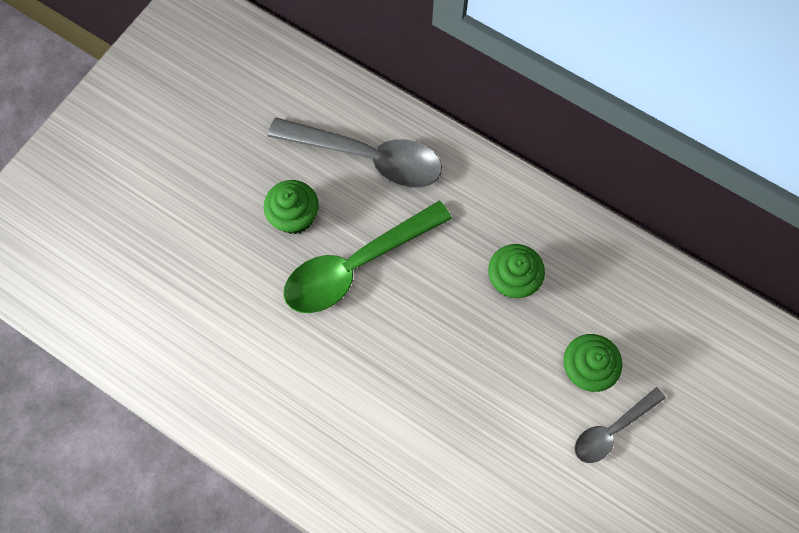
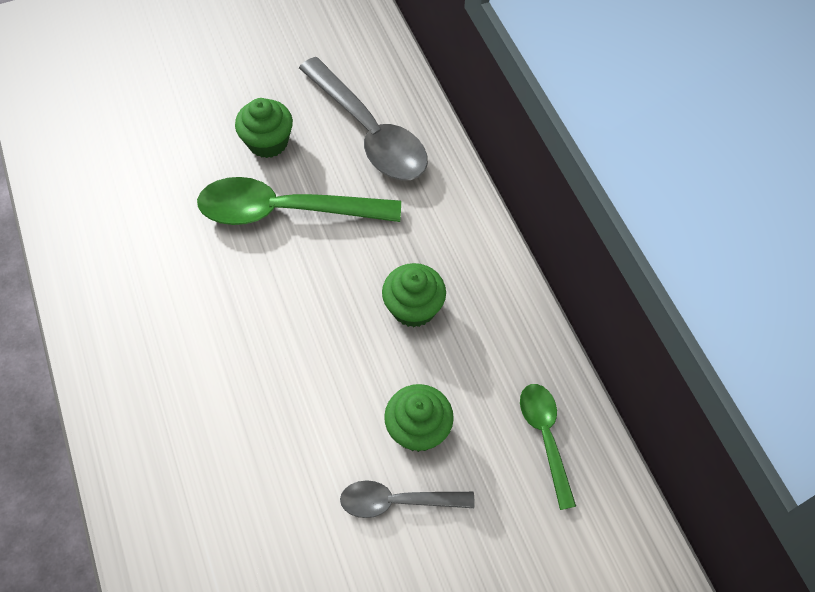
camera: 35 degrees right, 10 degrees down
none -> green spoon [520,384,576,510]

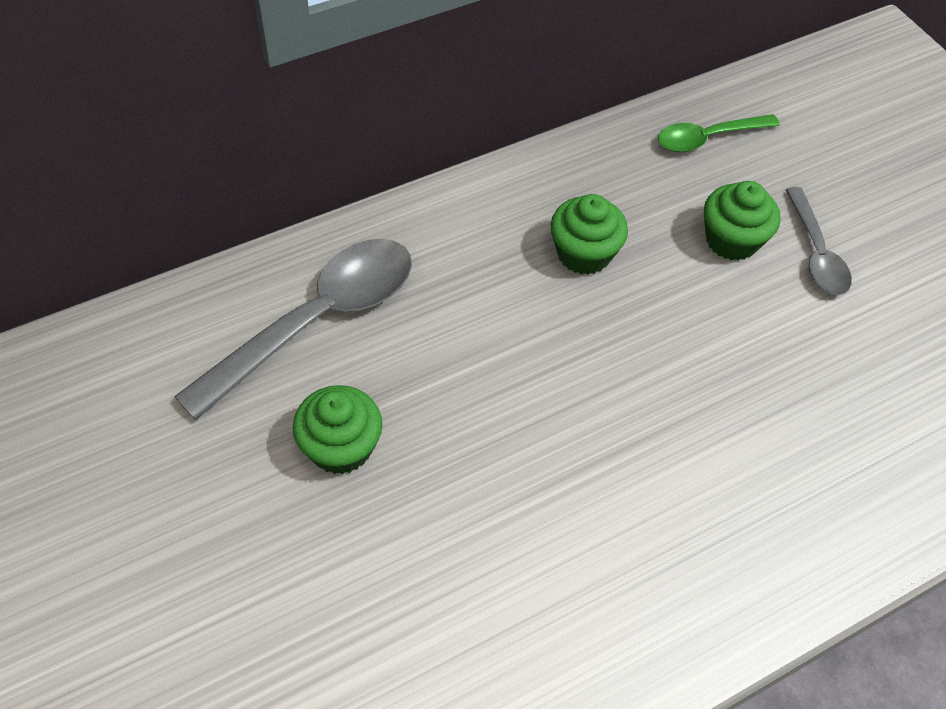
camera: 100 degrees left, 5 degrees down
green spoon [197,177,401,225] -> none

